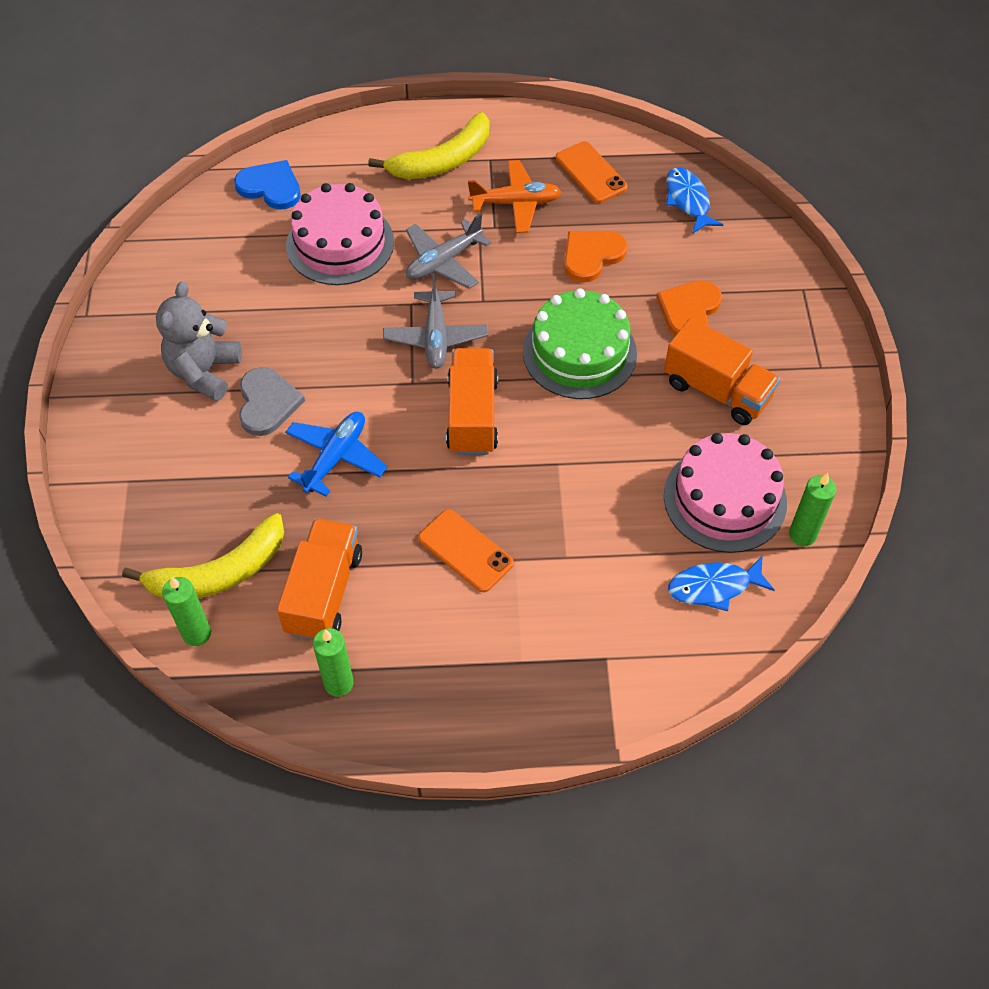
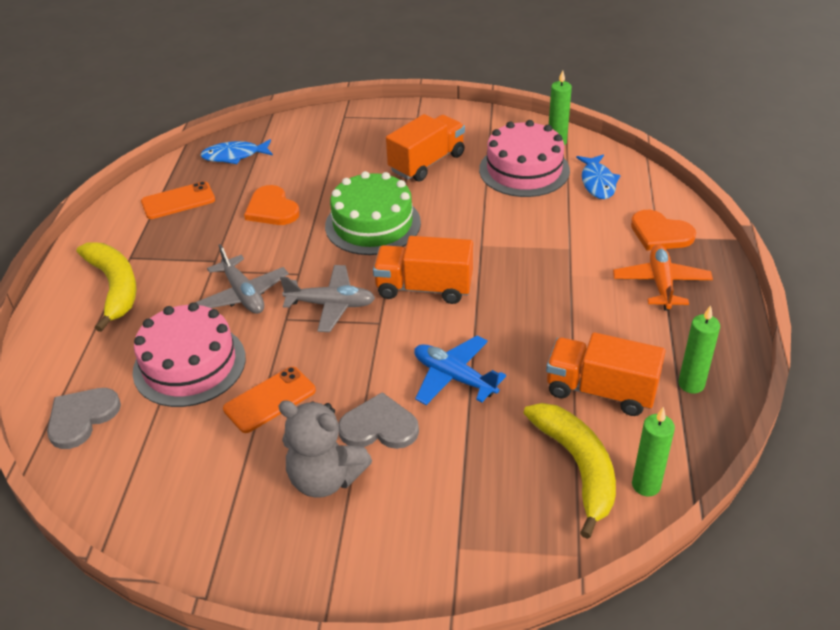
camera: 80 degrees left, 15 degrees down
blue heart [234,160,301,210] -> grey heart [47,388,121,449]
orange phone [418,509,514,592] -> orange phone moved to [223,367,316,433]
orange plane [468,160,561,233] -> orange plane moved to [613,245,713,311]
orange heart [657,280,722,336] -> orange heart moved to [631,210,696,251]

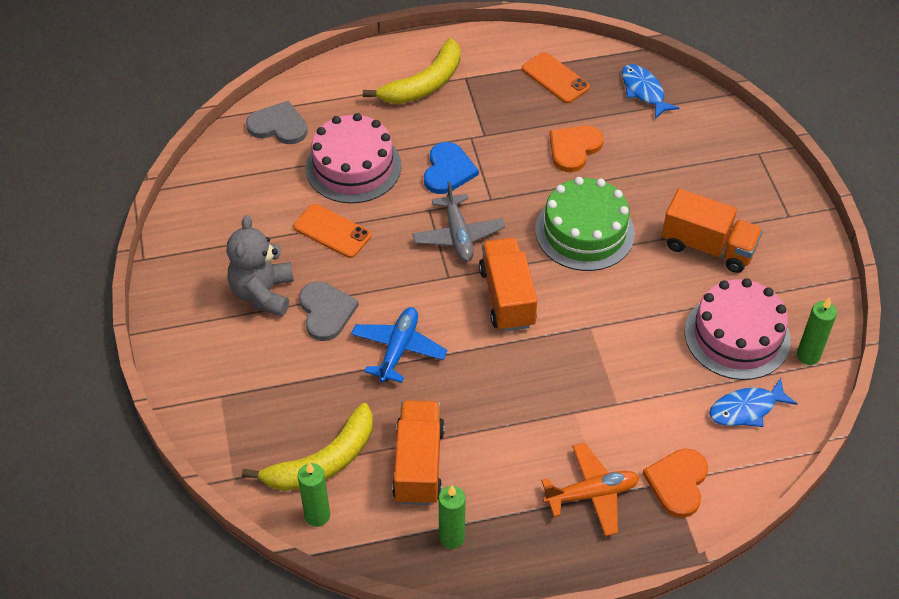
camera: 70 degrees right, 10 degrees up
grey plane [195,244,289,314] -> blue heart [424,142,479,194]

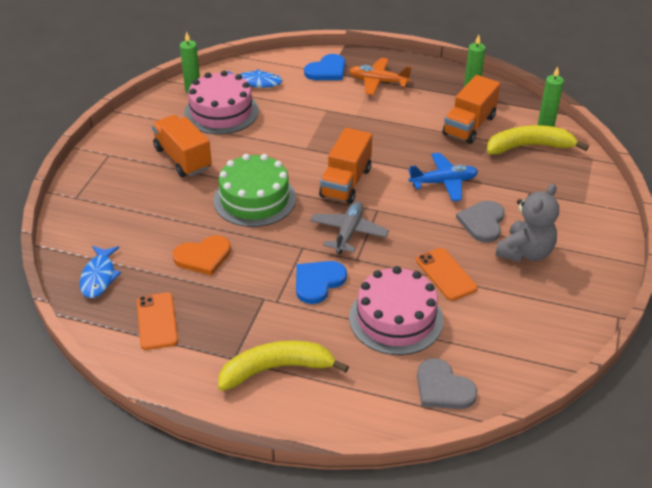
camera: 150 degrees left, 10 degrees down
blue plane [351,307,447,383] -> blue plane turned 150 degrees counterclockwise [408,153,478,201]
orange heart [643,448,708,518] -> blue heart [304,54,345,80]

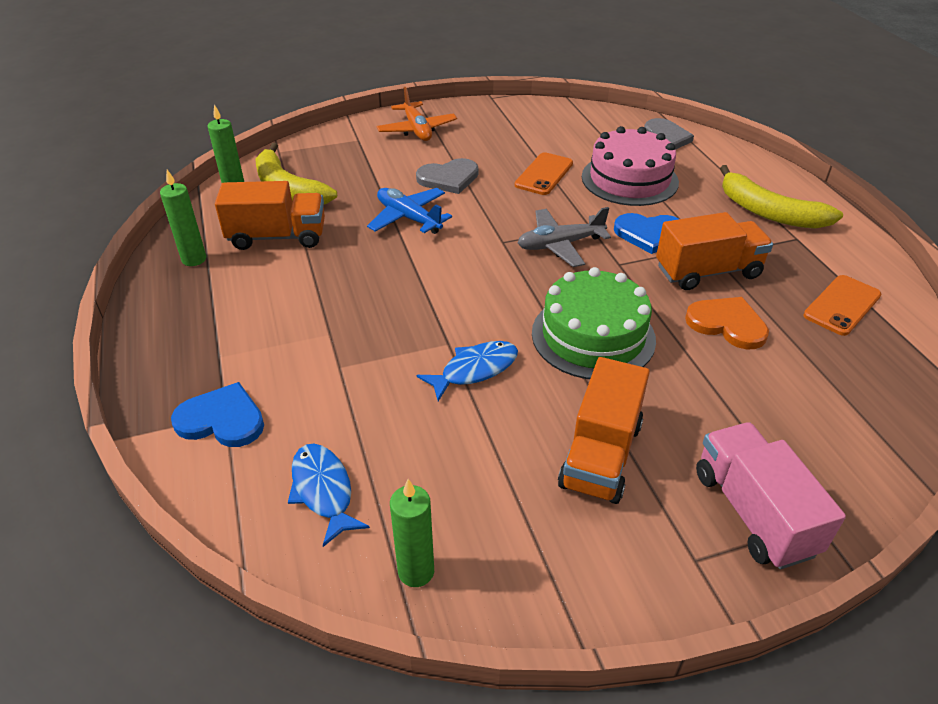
camera: 125 degrees left, 0 degrees up
blue fish [80,246,121,298] -> blue fish moved to [417,341,518,401]
pink cake [184,71,259,134] -> none
orange truck [319,128,372,204] -> orange truck moved to [656,212,773,290]
orange plane [349,58,412,95] -> orange plane moved to [377,87,457,141]
grey teddy bear [495,183,559,262] -> none
none -> pink truck [696,422,846,569]

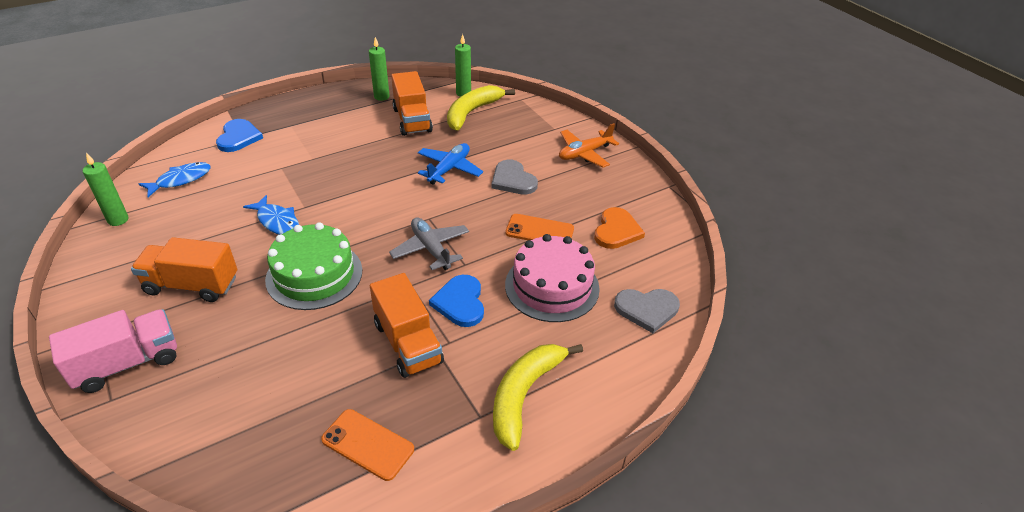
camera: 75 degrees right, 0 degrees up
orange heart [685,297,769,349] -> orange heart moved to [594,207,645,249]

